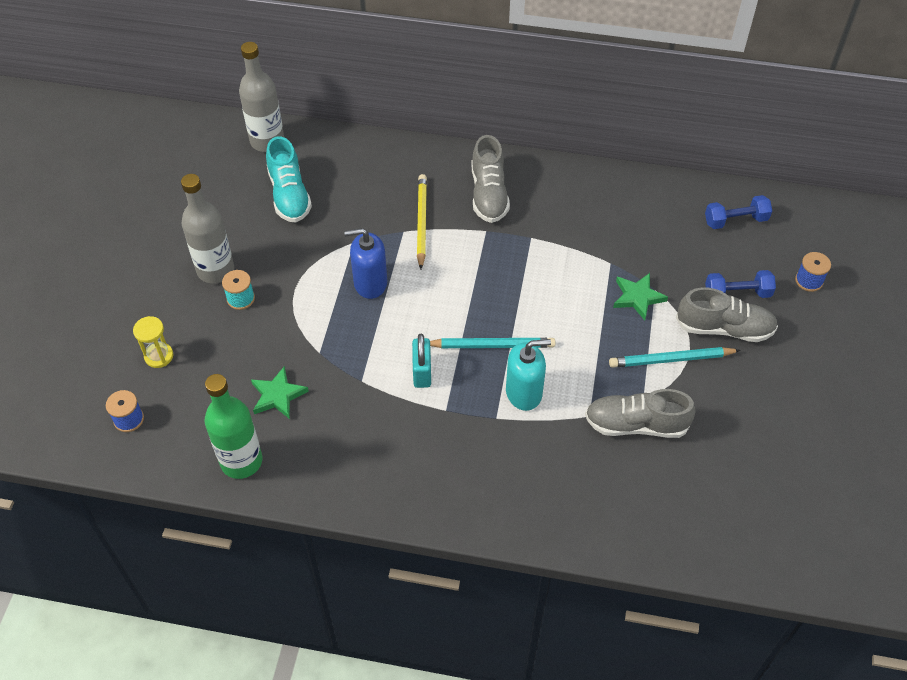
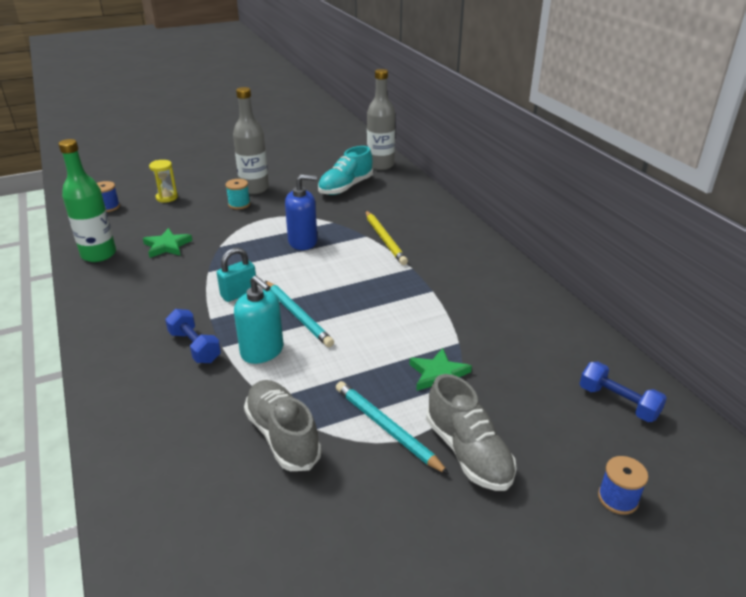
camera: 55 degrees right, 20 degrees down
blue soap dispenser [344,228,387,299] -> blue soap dispenser turned 120 degrees clockwise [285,175,317,250]
yellow pencil [417,174,427,269] -> yellow pencil turned 105 degrees clockwise [365,211,408,265]
grey shoe [472,135,510,223] -> none
blue dumbbell [705,270,776,298] -> blue dumbbell moved to [165,309,221,363]

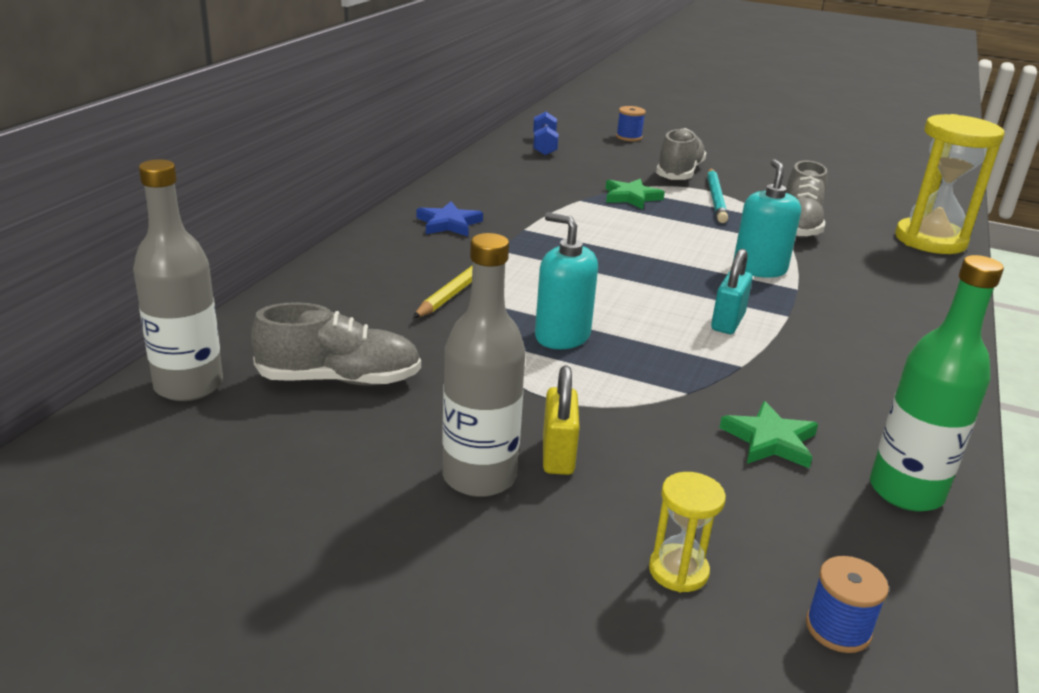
camera: 135 degrees left, 5 degrees down
blue dumbbell [165,309,221,363] -> none
turquoise padlock [217,247,256,302] -> turquoise padlock turned 75 degrees counterclockwise [711,249,753,334]
turquoise spool [225,179,250,209] -> yellow padlock [543,365,580,475]
turquoise pencil [265,281,334,347] -> none
blue soap dispenser [285,175,317,250] -> turquoise soap dispenser [535,212,598,349]
turquoise shoe [318,146,373,195] -> grey shoe [251,302,421,386]
none -> blue star [416,201,483,236]
none -> yellow hourglass [895,114,1005,254]

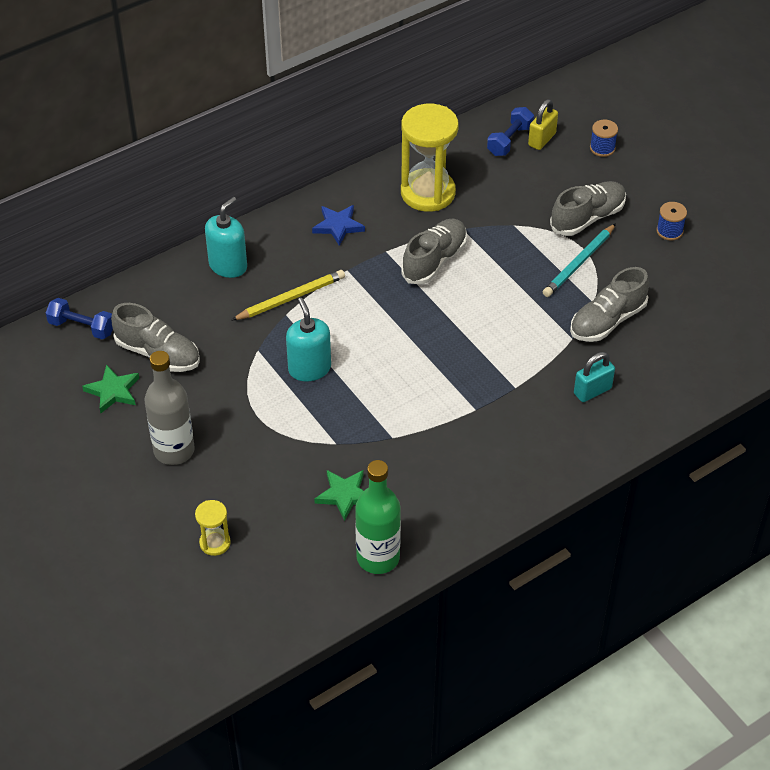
camera: 35 degrees right, 20 degrees up
grey bottle [133,159,223,401] -> blue dumbbell [46,298,113,339]
yellow padlock [543,365,580,475] -> yellow padlock moved to [528,99,558,150]
green star [605,179,665,210] -> green star moved to [82,364,139,413]
turquoise padlock [711,249,753,334] -> turquoise padlock moved to [574,352,615,402]
turquoise soap dispenser [733,159,801,278] -> turquoise soap dispenser moved to [205,197,247,278]
blue spool [806,556,889,653] -> blue spool moved to [657,202,687,241]
yellow hourglass [895,114,1005,254] -> yellow hourglass moved to [401,104,459,212]
none -> grey shoe [401,219,467,284]

